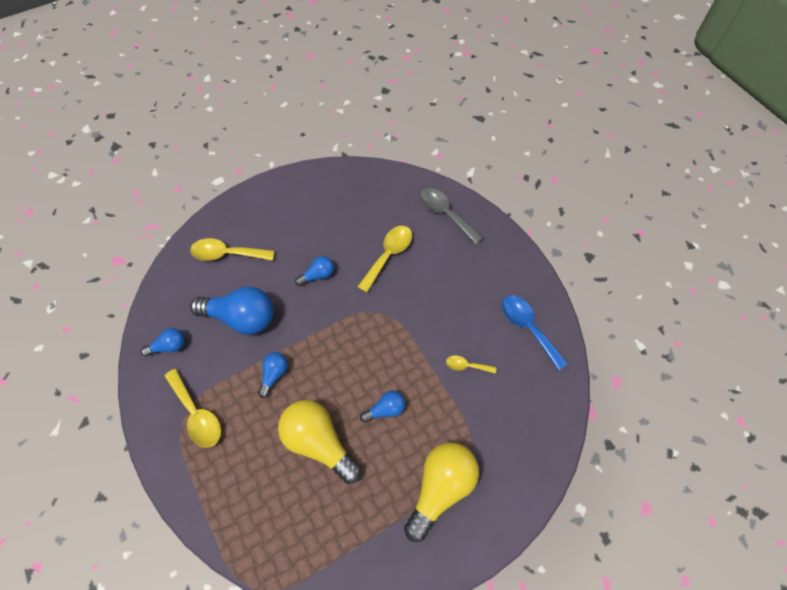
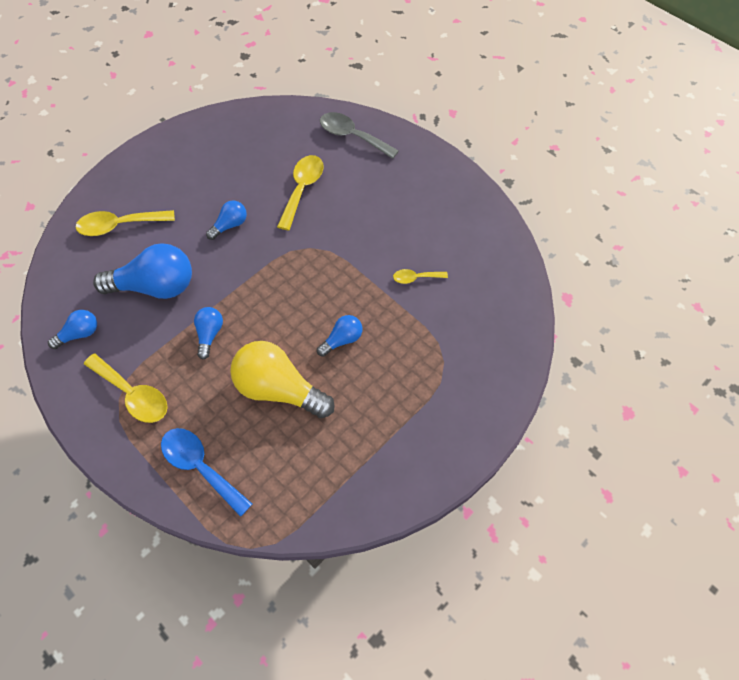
camera: 15 degrees left, 0 degrees up
yellow light bulb [404,442,479,542] -> none
blue spoon [502,295,568,371] -> blue spoon moved to [161,428,252,517]

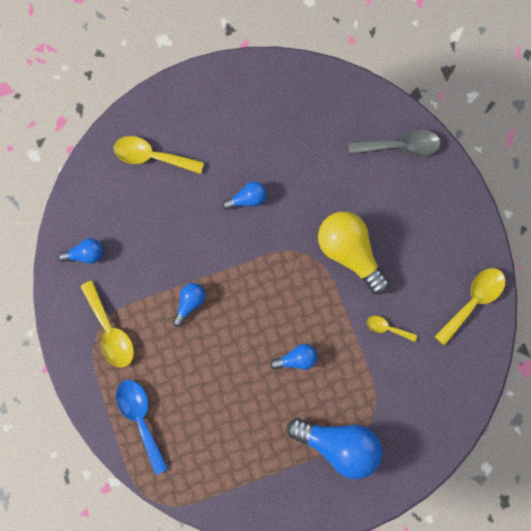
camera: 25 degrees right, 15 degrees up
blue light bulb [93,243,192,299] -> blue light bulb moved to [287,418,383,479]
yellow light bulb [230,341,335,418] -> yellow light bulb moved to [318,212,390,295]
yellow spoon [277,155,323,231] -> yellow spoon moved to [434,268,505,346]
grey spoon [320,112,399,159] -> grey spoon turned 120 degrees clockwise [349,130,441,157]

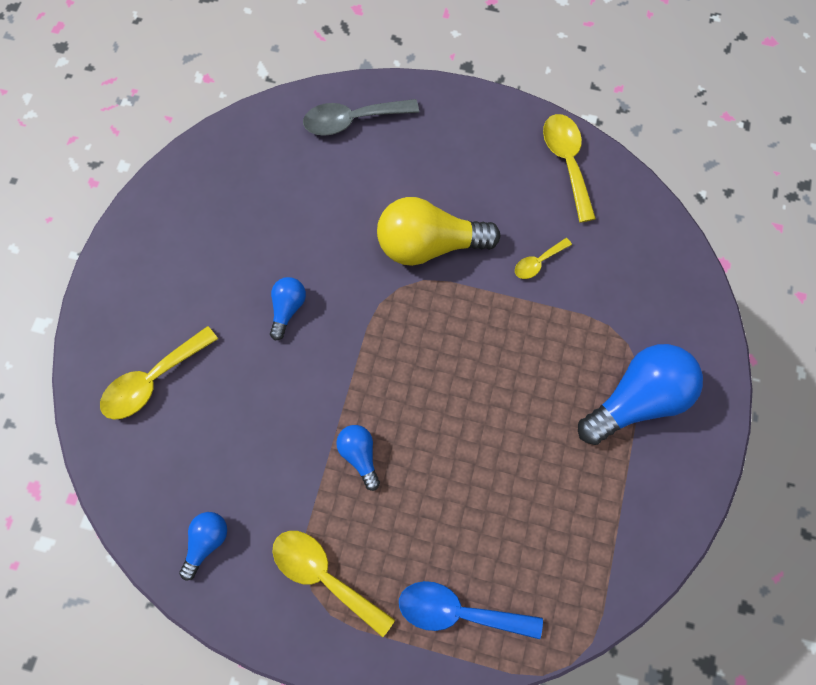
camera: 55 degrees left, 5 degrees down
yellow spoon [80,280,134,368] -> yellow spoon turned 150 degrees counterclockwise [272,531,395,637]
blue light bulb [270,344,318,370] -> none
grey spoon [349,130,441,157] -> grey spoon turned 135 degrees counterclockwise [303,99,419,136]

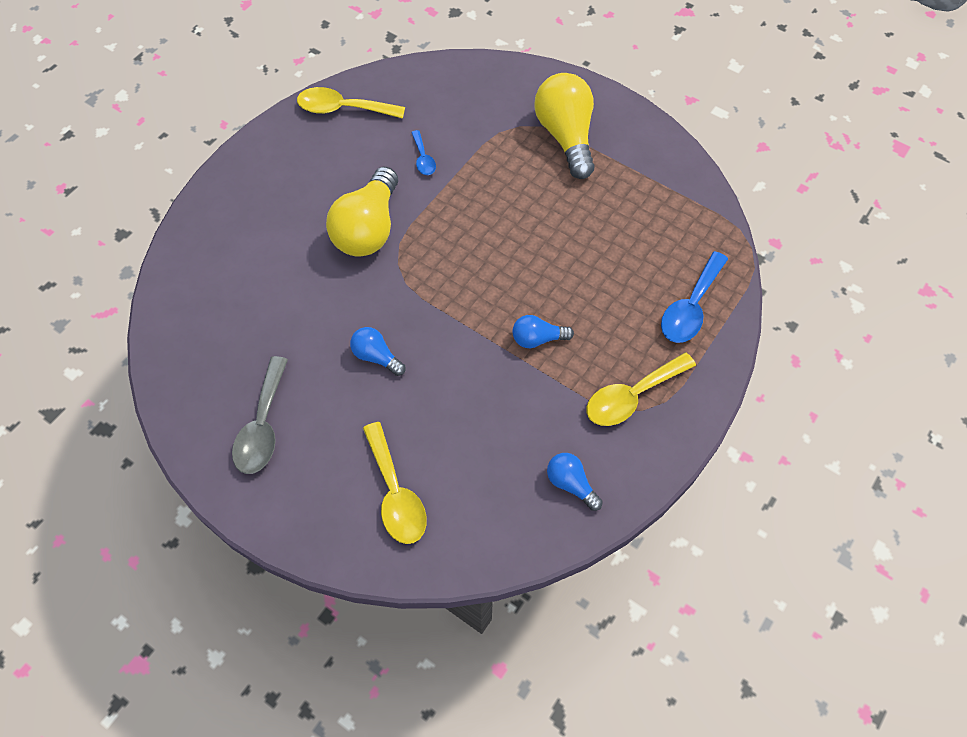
camera: 70 degrees left, 10 degrees down
grey spoon [303,99,419,136] -> grey spoon moved to [232,356,288,474]
yellow spoon [515,238,572,279] -> blue spoon [411,130,436,175]
blue light bulb [578,344,703,445] -> yellow light bulb [534,73,595,179]

